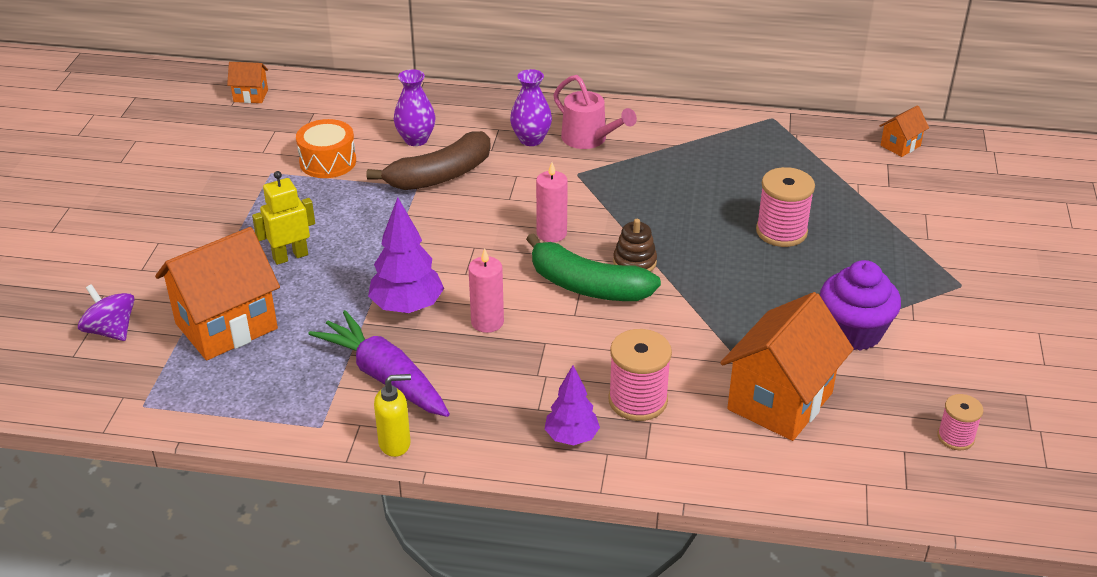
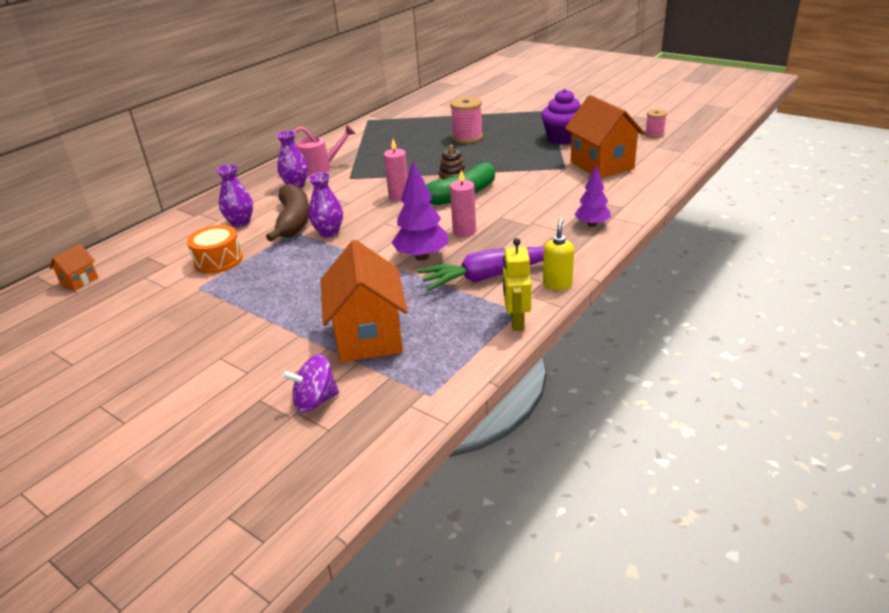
camera: 60 degrees left, 5 degrees down
yellow robot [252,171,315,265] -> yellow robot moved to [503,238,532,331]
pink spool [608,329,672,421] -> none
orange house [880,105,929,157] -> none
none -> purple vase [308,172,343,237]

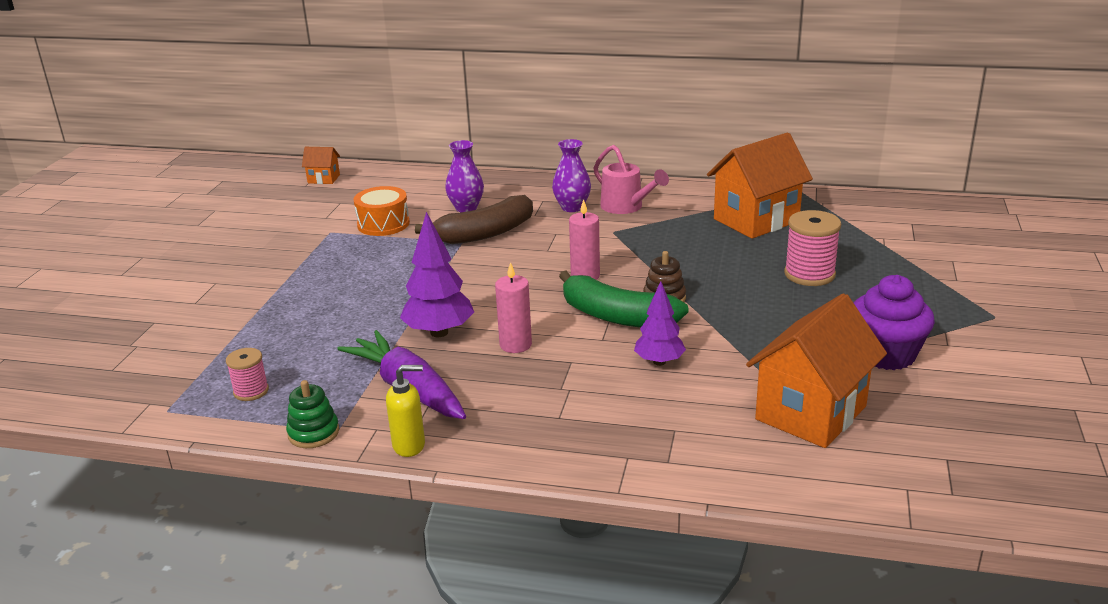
camera: 65 degrees right, 5 degrees down
purple spinning top [282,354,339,413] -> none
purple vase [308,172,343,237] -> none
orange house [320,240,408,362] -> orange house moved to [707,132,813,239]
yellow robot [503,238,532,331] -> green stacking toy [286,380,339,448]
purple tree [574,165,611,227] -> purple tree moved to [634,281,686,366]
pink spool [645,109,667,138] -> pink spool moved to [226,348,269,401]

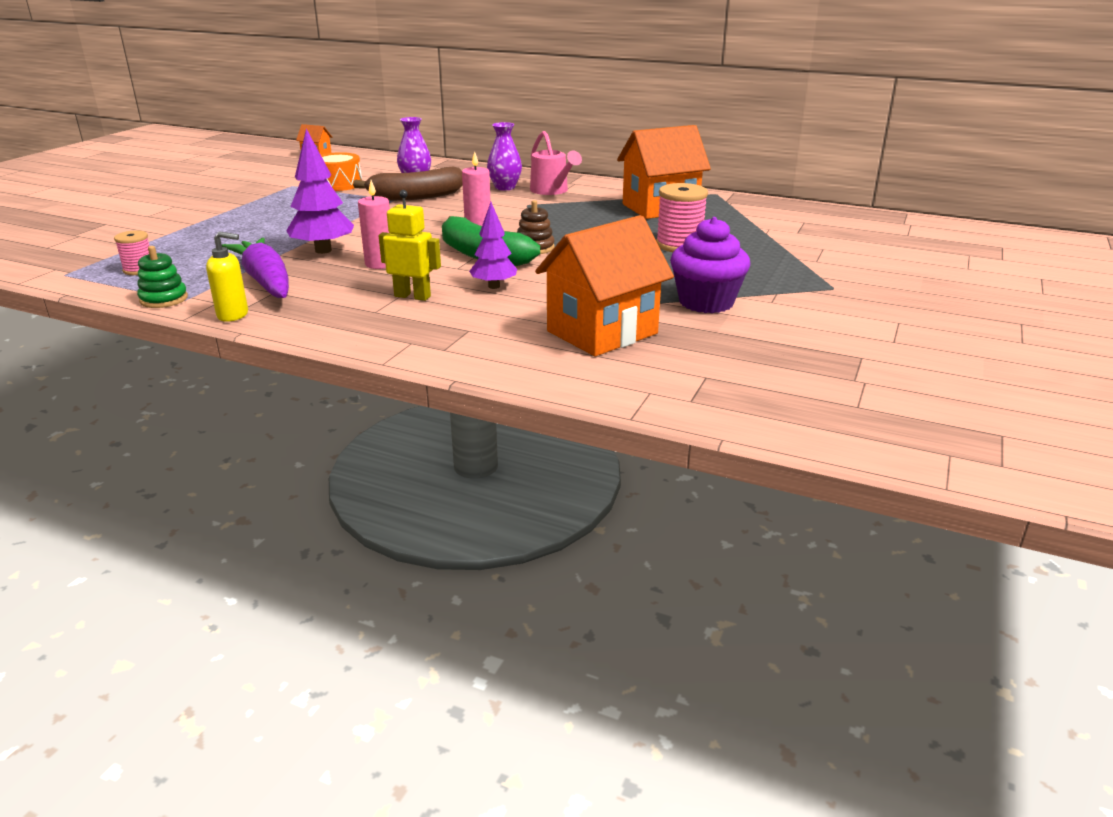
camera: 10 degrees right, 0 degrees up
none -> yellow robot [379,190,441,301]

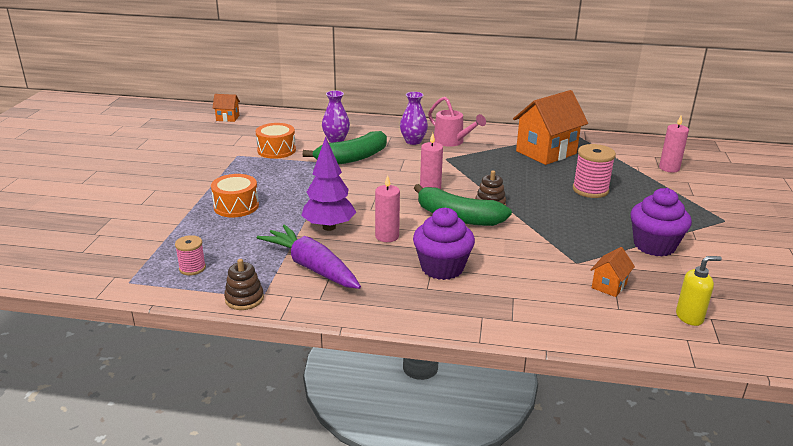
camera: 15 degrees left, 0 degrees up
green stacking toy [137,246,188,308] -> brown stacking toy [224,259,264,310]
yellow soap dispenser [206,231,248,322] -> yellow soap dispenser moved to [676,256,722,326]
brown banana [353,167,463,201] -> green banana [303,131,387,165]
yellow robot [379,190,441,301] -> purple cupcake [413,208,475,280]
purple tree [469,202,517,289] -> none
orange house [535,215,674,356] -> orange house [590,247,635,297], size x0.46
none -> orange drum [211,174,259,217]
none -> pink candle [659,116,689,173]

